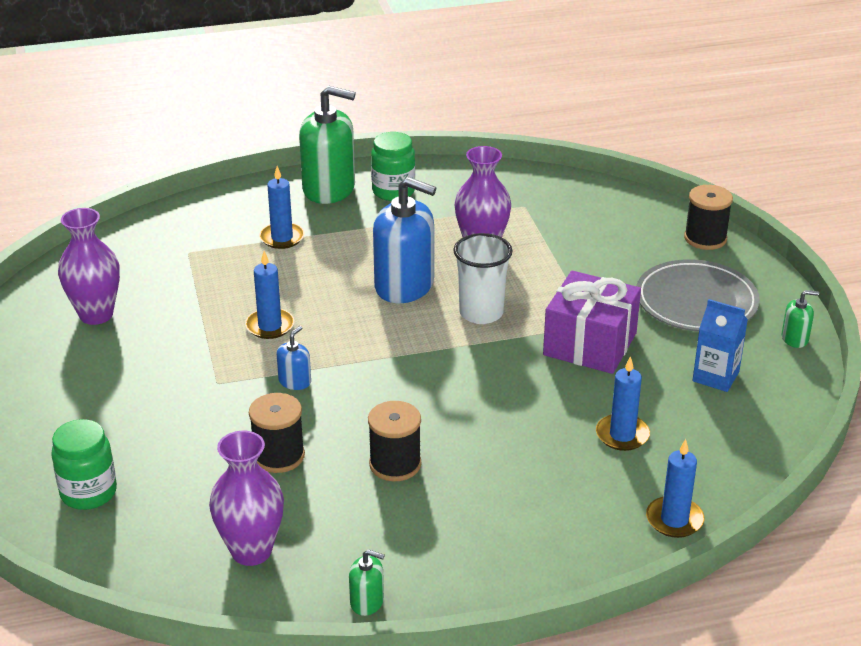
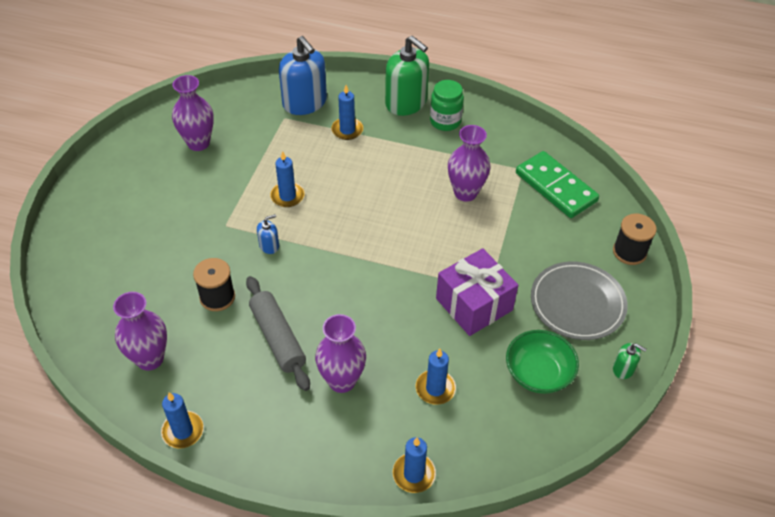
camera: 30 degrees right, 15 degrees up
green jar [51,419,117,510] -> none
green soap dispenser [349,549,385,616] -> blue candle [161,392,204,449]
black spool [368,401,421,481] -> grey rolling pin [246,276,310,391]
blue soap dispenser [373,177,436,303] -> blue soap dispenser moved to [279,36,327,115]
white cup [453,233,512,324] -> none
blue carton [692,299,748,392] -> green bowl [506,330,579,394]
none -> purple vase [315,314,366,393]
none -> green domino [516,151,599,218]

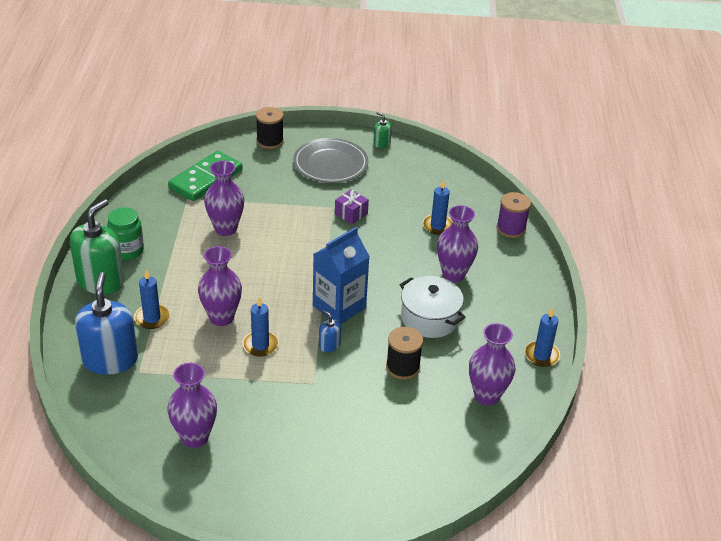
camera: 105 degrees left, 10 degrees down
grey rolling pin [246,276,310,391] -> white pot [400,276,466,338]
blue soap dispenser [279,36,327,115] -> blue soap dispenser turned 45 degrees counterclockwise [75,272,138,375]
blue candle [393,437,436,493] -> purple spool [497,192,531,238]
purple gift [436,248,518,336] -> purple gift [335,190,369,224], size x0.52
green bowl [506,330,579,394] -> none
green soap dispenser [613,343,647,379] -> green soap dispenser turned 60 degrees counterclockwise [373,112,392,148]
none -> purple vase [198,246,242,326]
none -> blue carton [313,227,370,324]

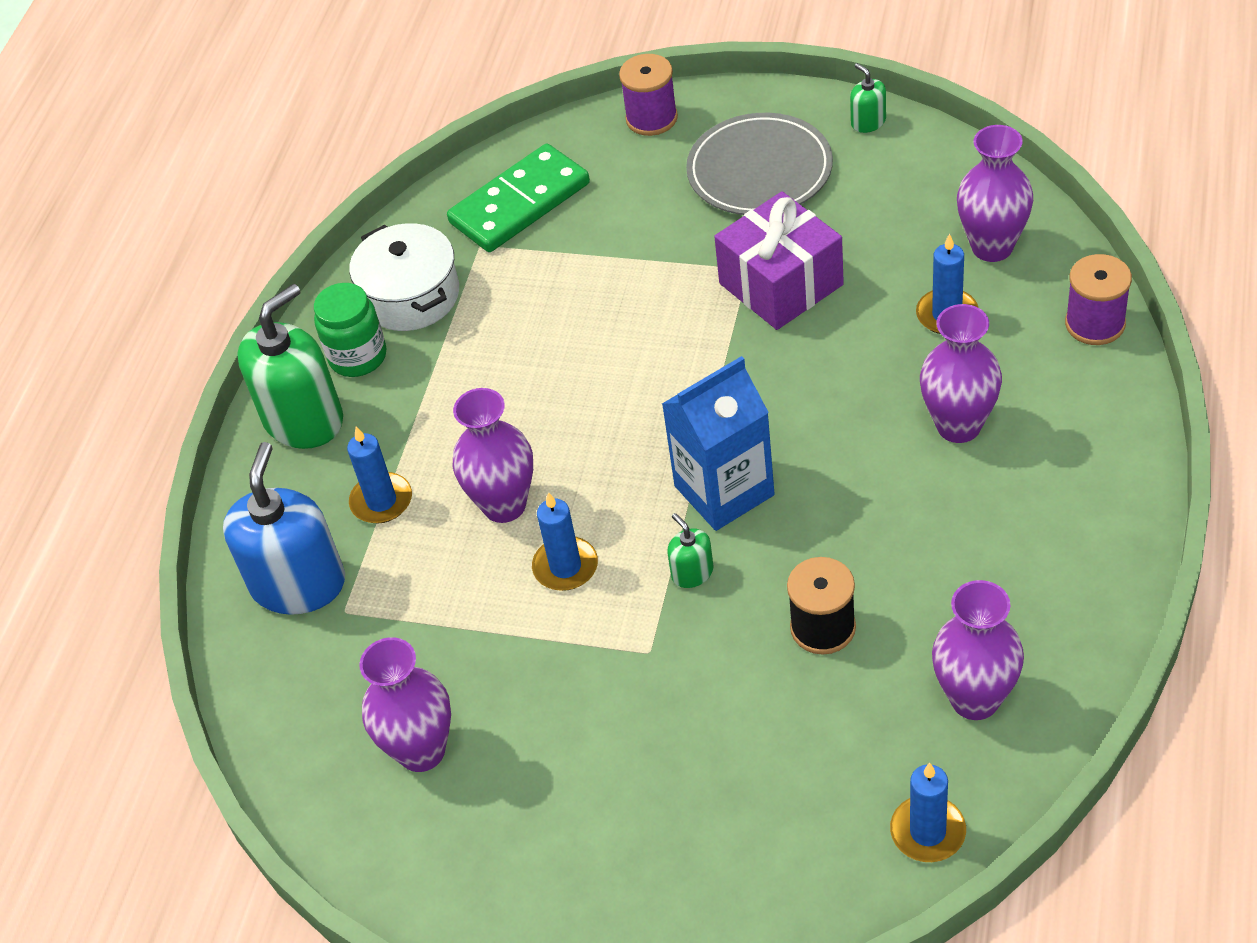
camera: 20 degrees right, 10 degrees up
purple vase [204,161,244,236] -> purple vase moved to [957,125,1033,262]
black spool [256,107,284,149] -> purple spool [619,54,678,136]
blue soap dispenser [319,310,341,352] -> green soap dispenser [667,513,713,588]
purple gift [335,190,369,224] -> purple gift [714,191,844,330], size x1.94
white pot [400,276,466,338] -> white pot moved to [349,223,459,331]
blue candle [525,307,560,367] -> blue candle moved to [890,763,966,862]

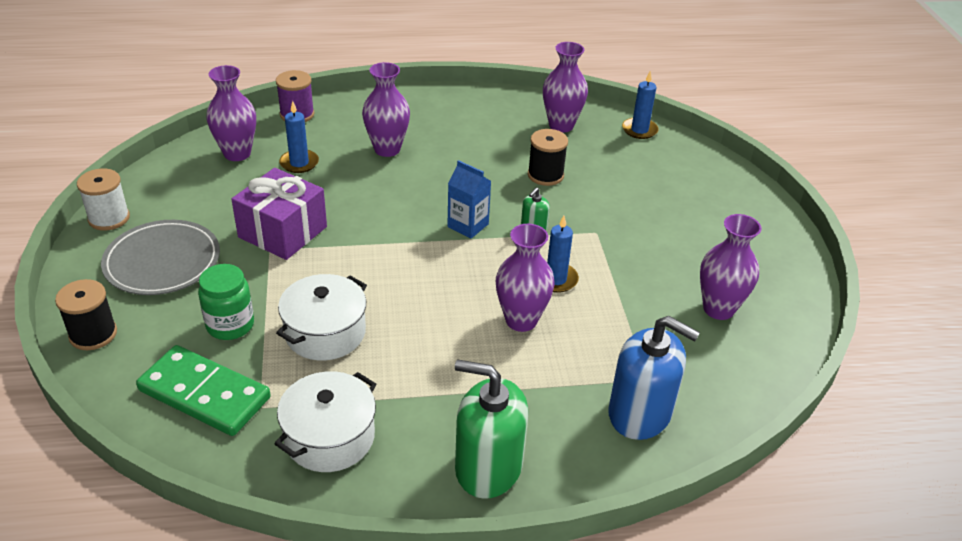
camera: 120 degrees left, 10 degrees down
blue soap dispenser [223,442,345,615] -> blue soap dispenser turned 135 degrees counterclockwise [608,316,700,440]
green jar [314,283,386,377] -> green jar moved to [198,264,254,340]
blue candle [347,427,412,523] -> none
purple spool [619,54,678,136] -> black spool [55,279,117,350]
blue carton [662,356,775,531] -> blue carton [447,160,491,238], size x0.64
green soap dispenser [850,63,886,133] -> white spool [77,168,130,231]
none -> white pot [276,274,367,361]

